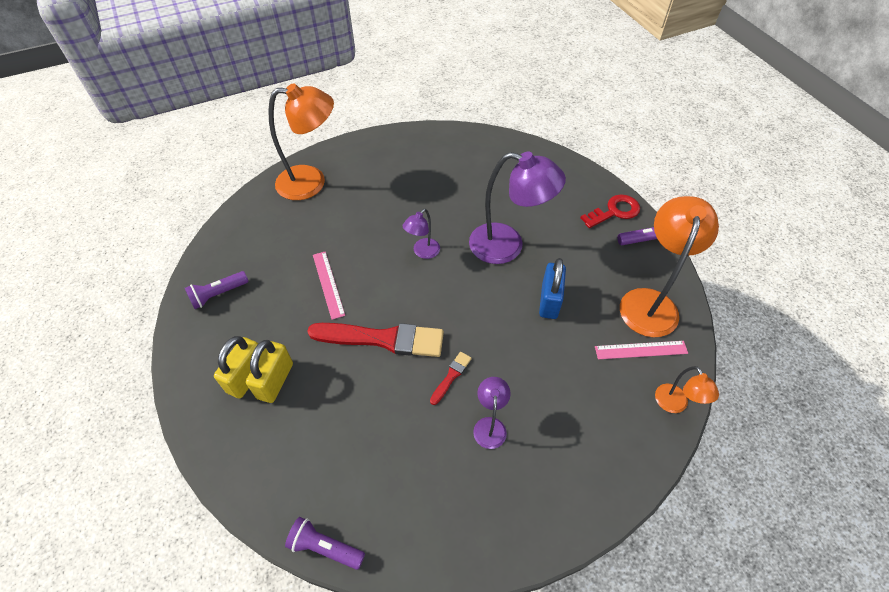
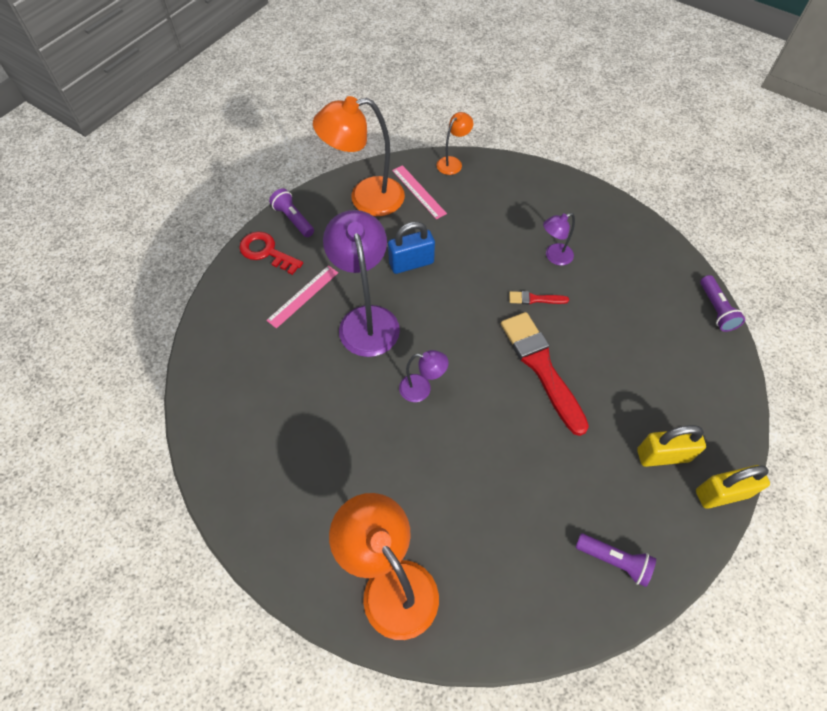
camera: 120 degrees left, 5 degrees up
yellow padlock [246,340,293,403] -> yellow padlock moved to [696,465,770,509]
pink ruler [313,251,345,320] -> pink ruler moved to [266,265,338,329]

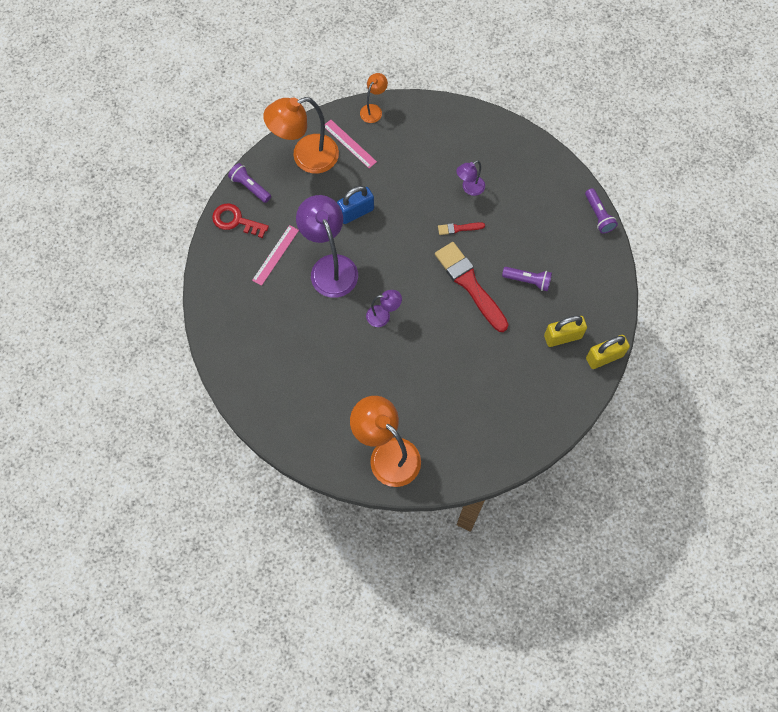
camera: 10 degrees left, 10 degrees up
purple flashlight [576,533,656,587] -> purple flashlight moved to [502,267,552,291]

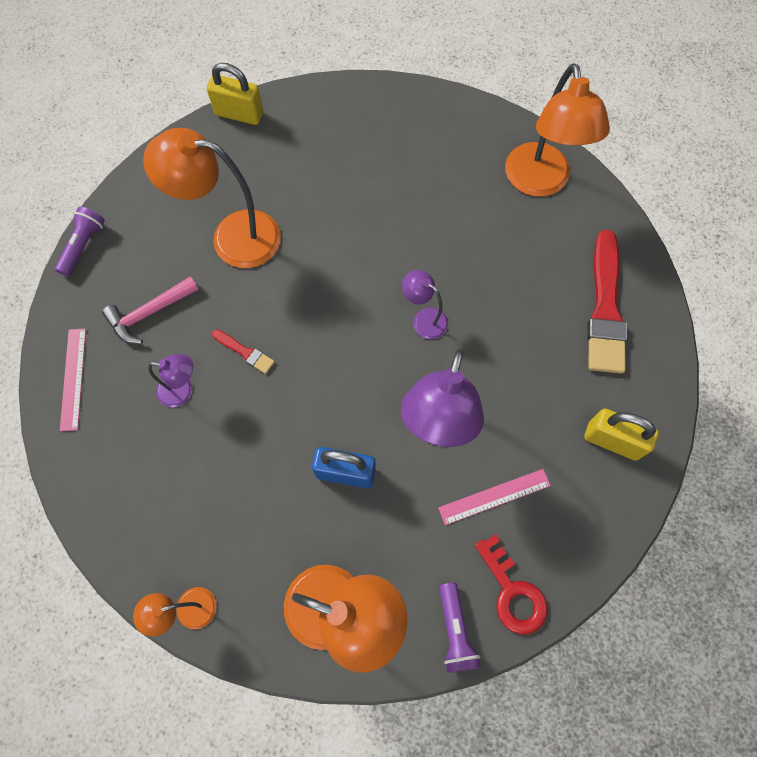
camera: 140 degrees left, 0 degrees up
pink ruler [325,120,377,168] -> pink ruler moved to [60,329,86,431]
red brush [435,242,509,332] -> red brush moved to [587,230,627,374]
purple flashlight [502,267,552,291] -> orange lamp [143,128,281,268]
yellow padlock [544,316,587,347] -> yellow padlock moved to [584,409,659,461]
none -> pink hammer [102,276,199,344]

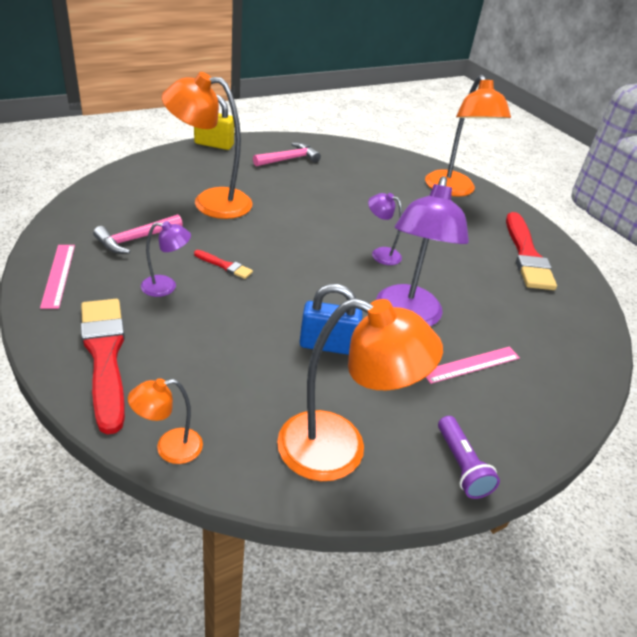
camera: 10 degrees left, 30 degrees down
purple flashlight [55,207,105,276] -> none
red key [475,534,548,635] -> none
yellow padlock [584,409,659,461] -> none
none -> red brush [81,299,125,435]
none -> pink hammer [253,142,321,166]

